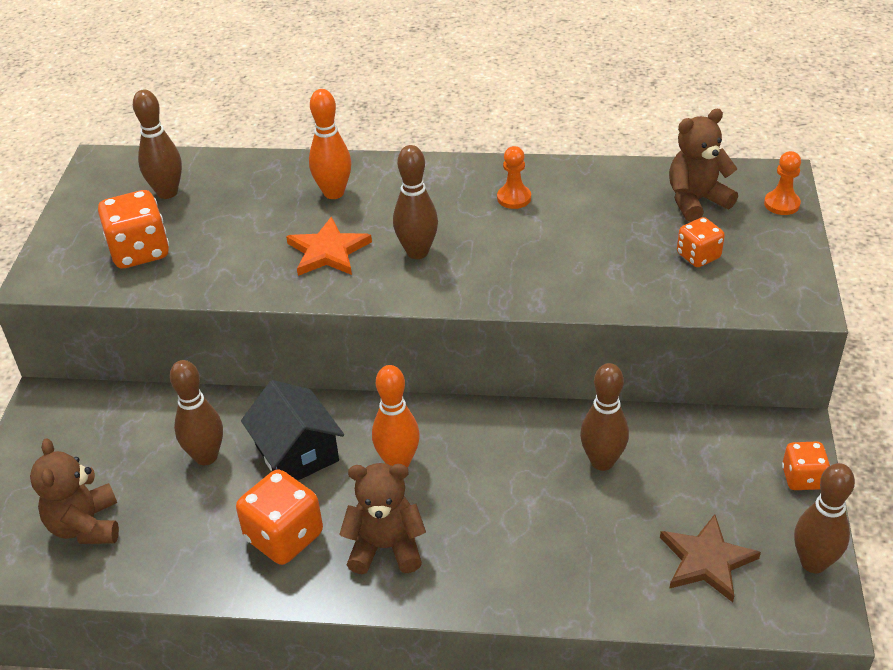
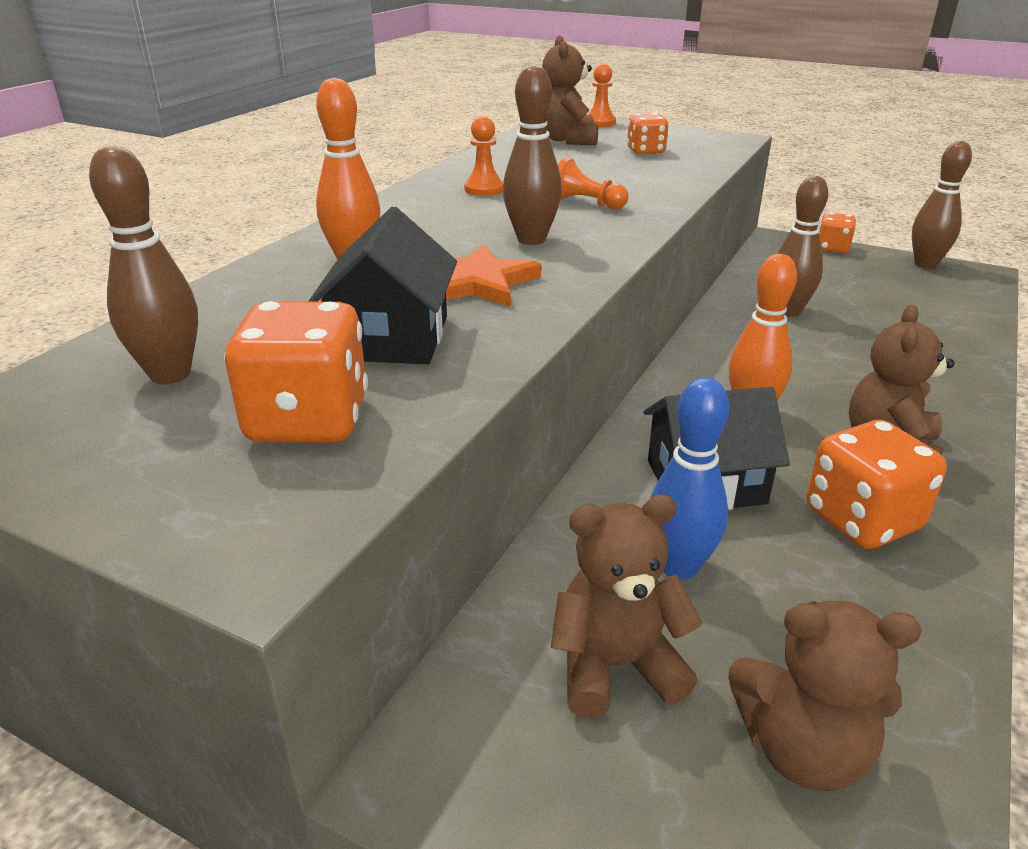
camera: 70 degrees left, 10 degrees down
brown bowling pin [170,360,223,465] -> blue bowling pin [650,377,729,580]
brown star [660,514,761,602] -> none
none -> black house [308,207,457,364]
none -> brown teddy bear [551,495,702,719]
none -> orange pawn [558,157,629,209]

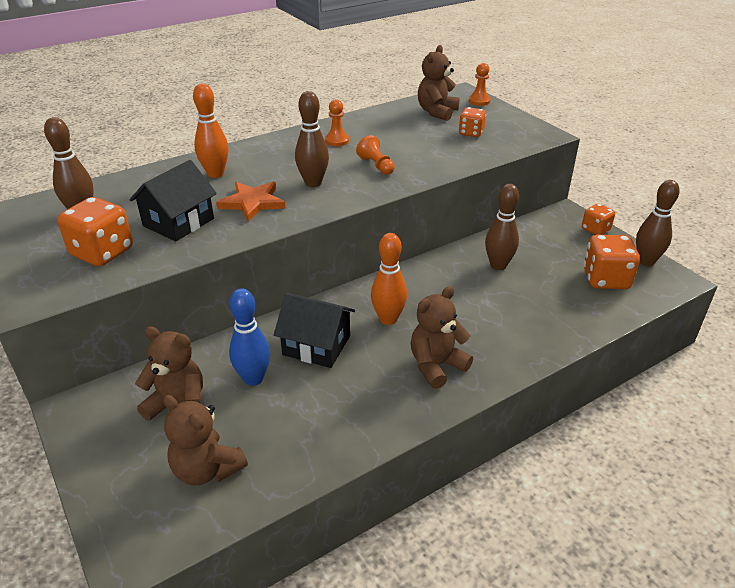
camera: 30 degrees right, 5 degrees up
orange dice [807,420,947,549] -> orange dice moved to [583,235,640,289]

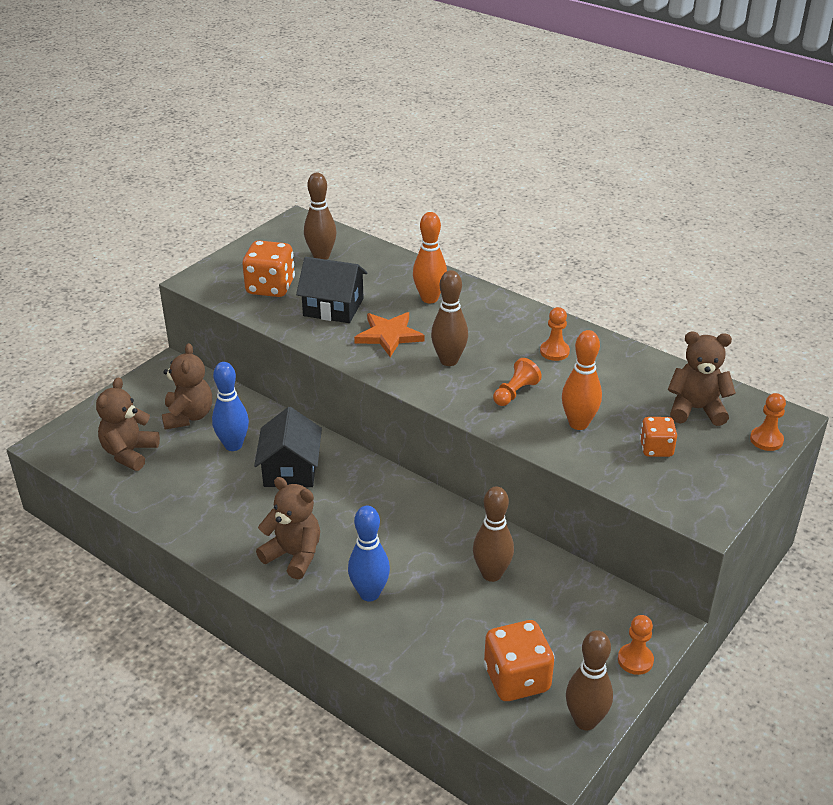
camera: 70 degrees right, 0 degrees up
orange bowling pin [371,233,407,325] -> orange bowling pin moved to [562,330,602,430]
orange dice [582,204,615,235] -> orange pawn [618,615,654,675]
none -> blue bowling pin [348,506,390,601]

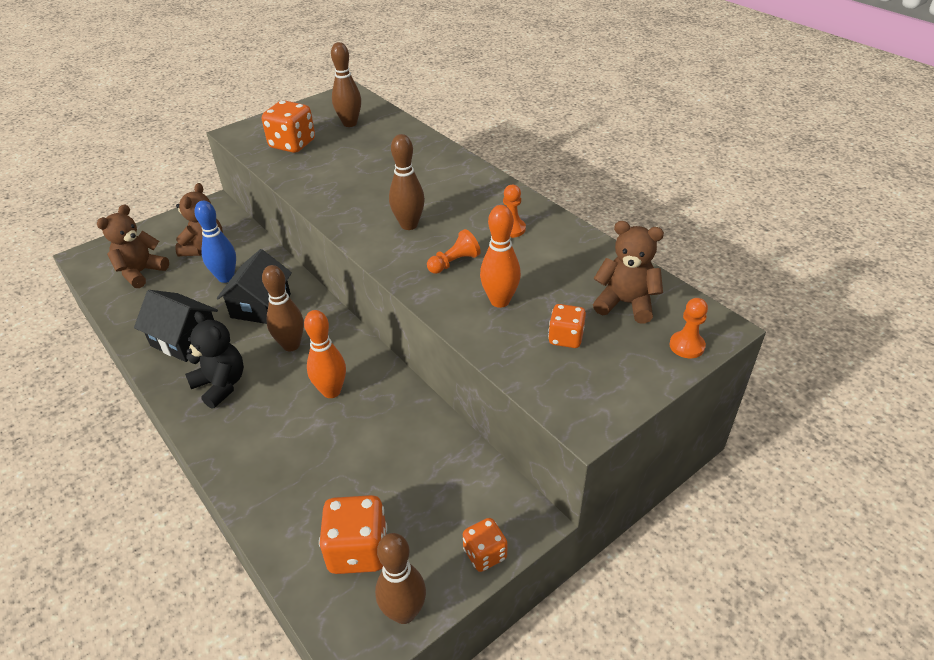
camera: 15 degrees right, 5 degrees up
brown teddy bear [256,477,320,579] -> black teddy bear [185,311,244,409]
black house [296,257,367,323] -> black house moved to [134,290,218,362]
blue bowling pin [348,506,390,601] -> none
orange star [354,312,424,357] -> none
orange bowling pin [413,212,447,303] -> orange bowling pin moved to [304,310,346,398]
brown bowling pin [473,487,514,582] -> brown bowling pin moved to [262,265,304,351]
orange pawn [618,615,654,675] -> orange dice [463,518,508,572]

